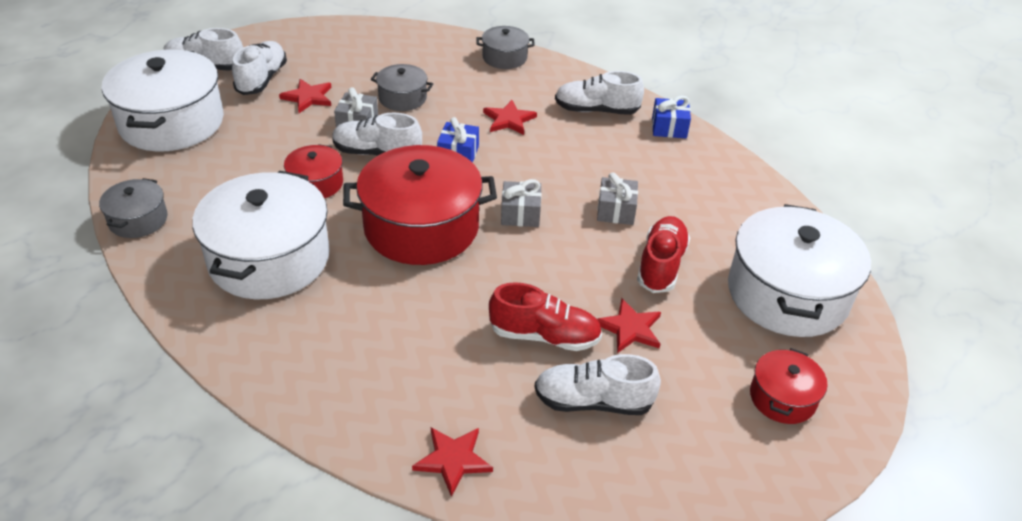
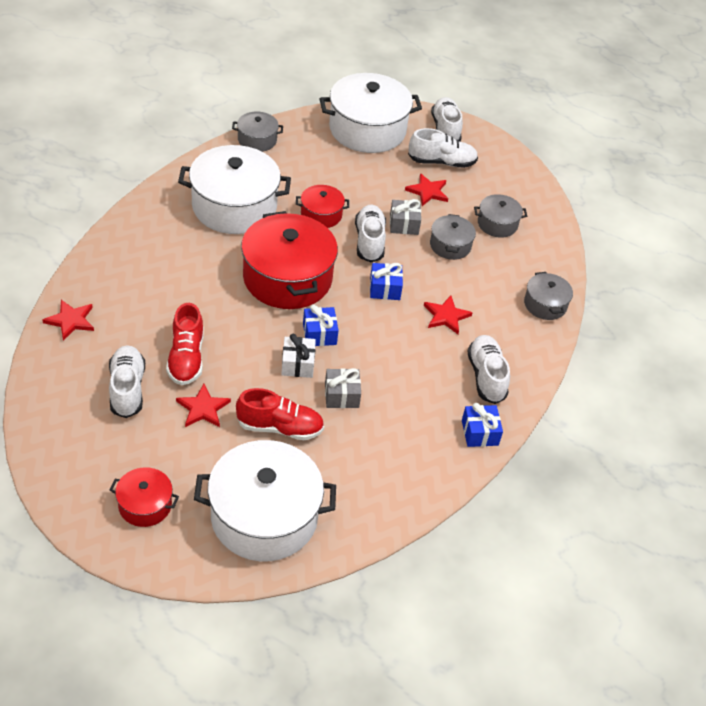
camera: 75 degrees right, 5 degrees up
grey gift [501,179,542,227] -> blue gift [303,305,339,346]
none -> white gift [281,334,316,378]
none -> grey pot [474,194,527,238]

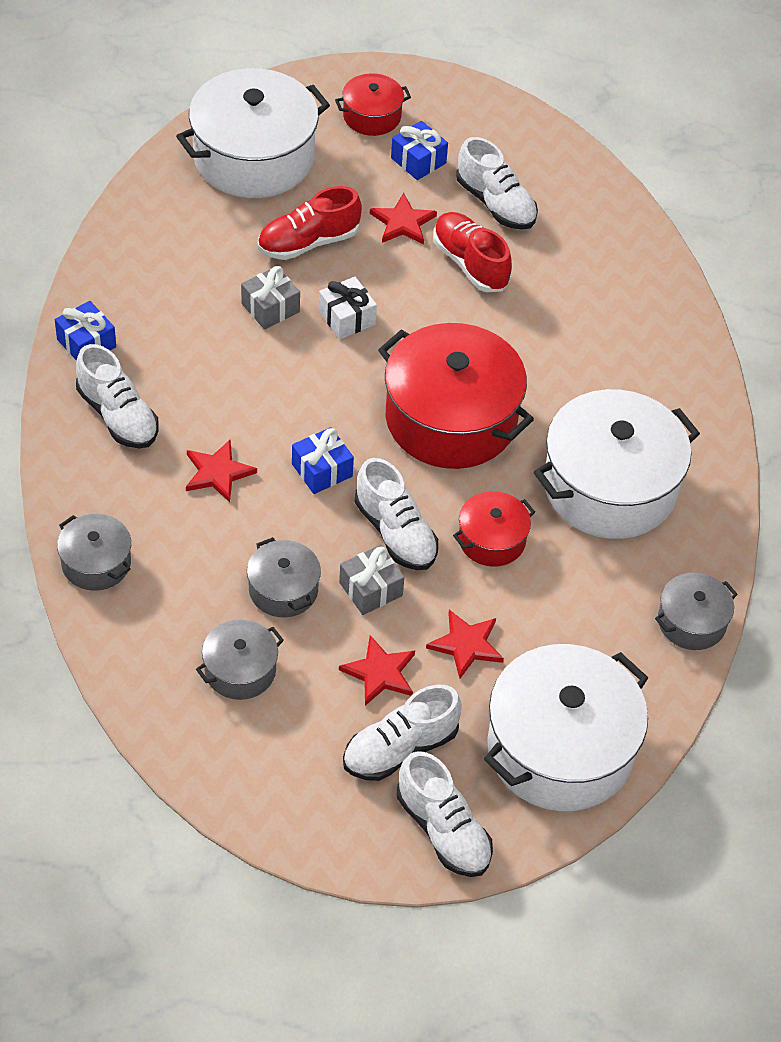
camera: 150 degrees right, 5 degrees up
red star [42,300,94,341] -> red star moved to [426,610,504,679]
blue gift [303,305,339,346] -> blue gift moved to [391,121,448,180]

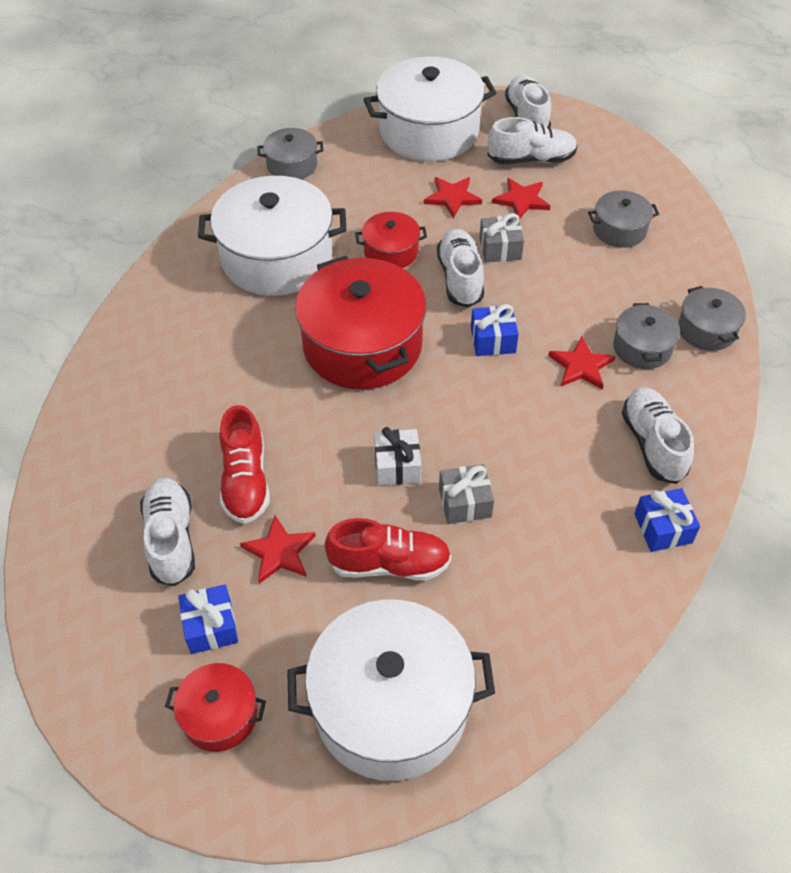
camera: 150 degrees left, 0 degrees up
grey pot [247,537,321,617] -> grey pot moved to [613,303,680,369]

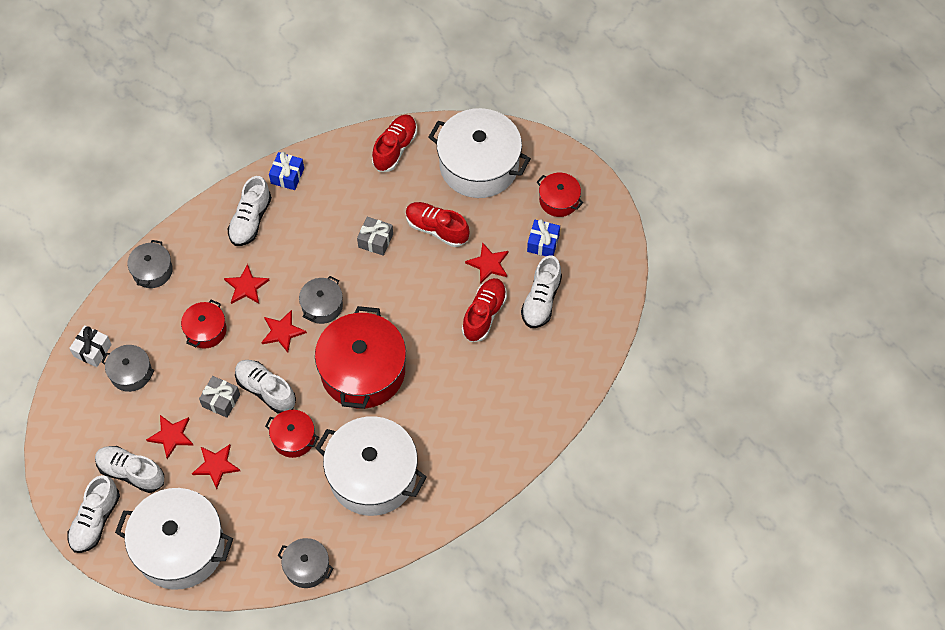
camera: 150 degrees left, 10 degrees up
white gift [374,427,421,486] -> white gift moved to [69,325,112,367]
white shoe [437,229,484,307] -> white shoe turned 105 degrees clockwise [235,360,296,414]
blue gift [471,304,519,356] -> red star [261,310,307,353]
grey pot [613,303,680,369] -> grey pot moved to [299,276,343,324]
none -> red pot [181,300,226,349]
none -> red shoe [372,115,417,172]

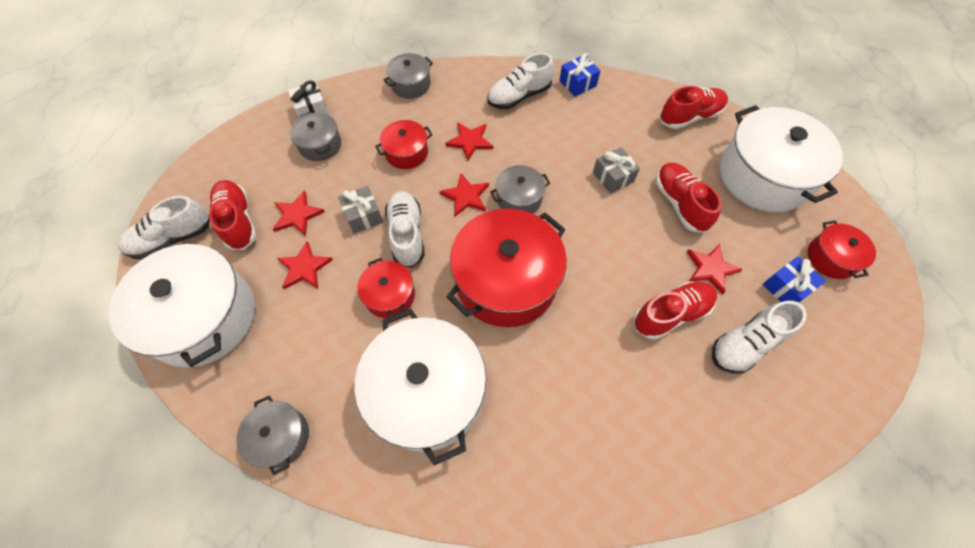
camera: 40 degrees right, 0 degrees up
white shoe [95,446,164,493] -> red shoe [209,180,257,250]

